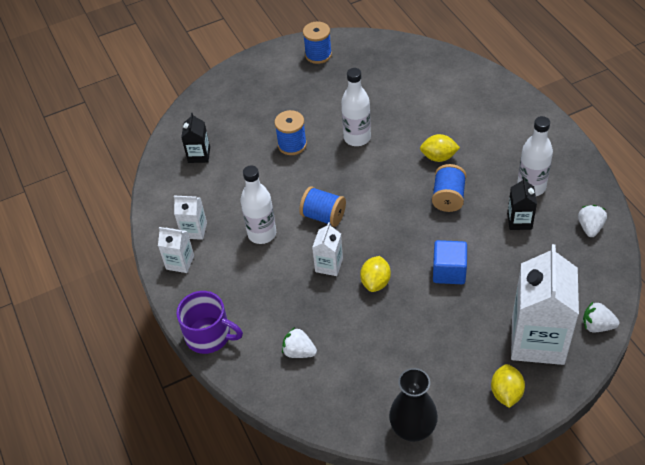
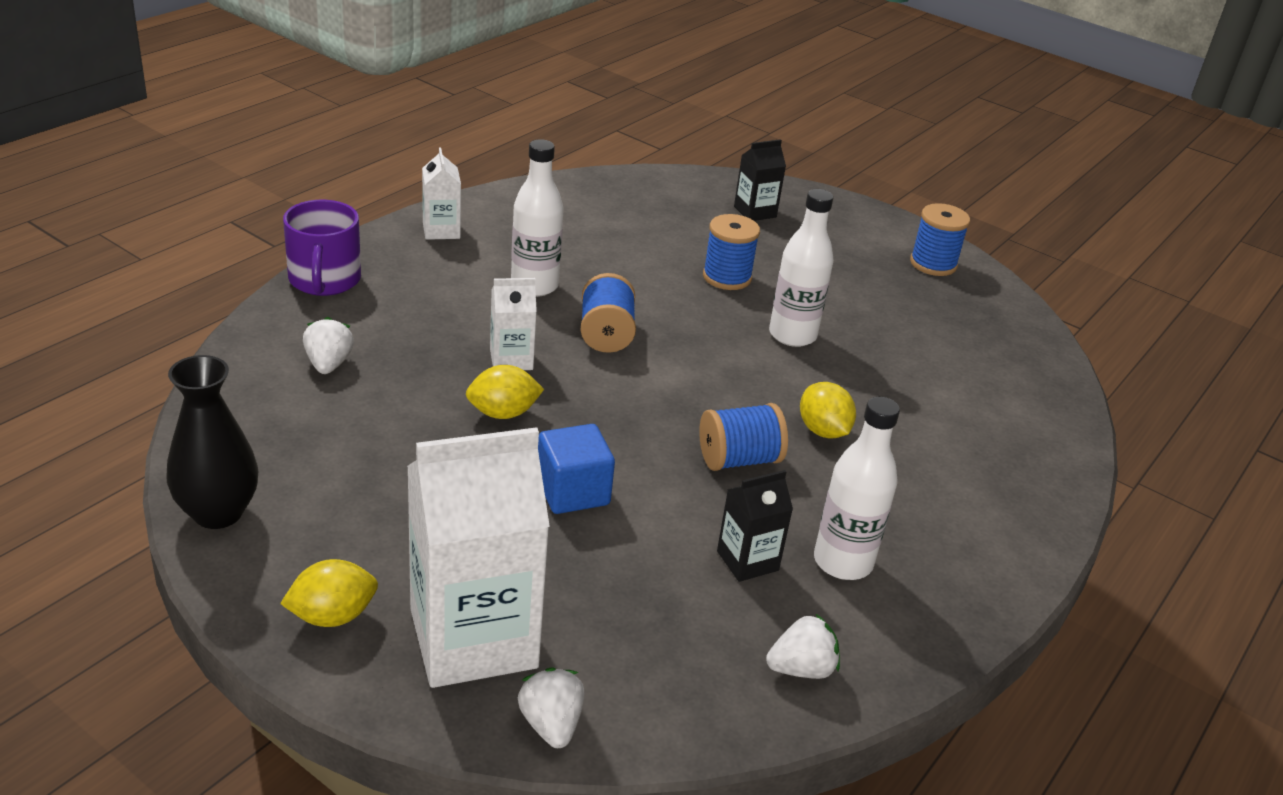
camera: 55 degrees right, 15 degrees down
white carton [174,196,207,240] -> none
black carton [181,113,210,163] -> black carton moved to [734,139,786,221]

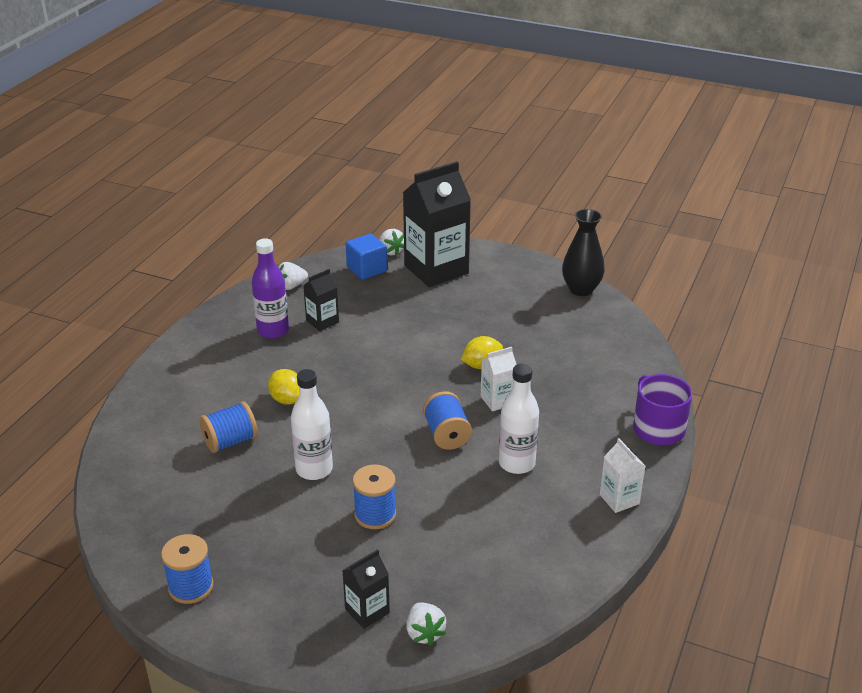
camera: 170 degrees right, 0 degrees up
yellow lemon [280,559,378,627] -> none
white strawberry [303,317,354,374] -> white strawberry moved to [406,602,446,646]
white carton [407,427,550,688] -> black carton [403,161,471,287]
blue cube [538,424,615,514] -> blue cube moved to [346,234,387,280]
blue spool [699,403,788,471] -> blue spool moved to [199,401,258,453]
white bottle [814,397,900,580] -> purple bottle [252,238,289,339]

